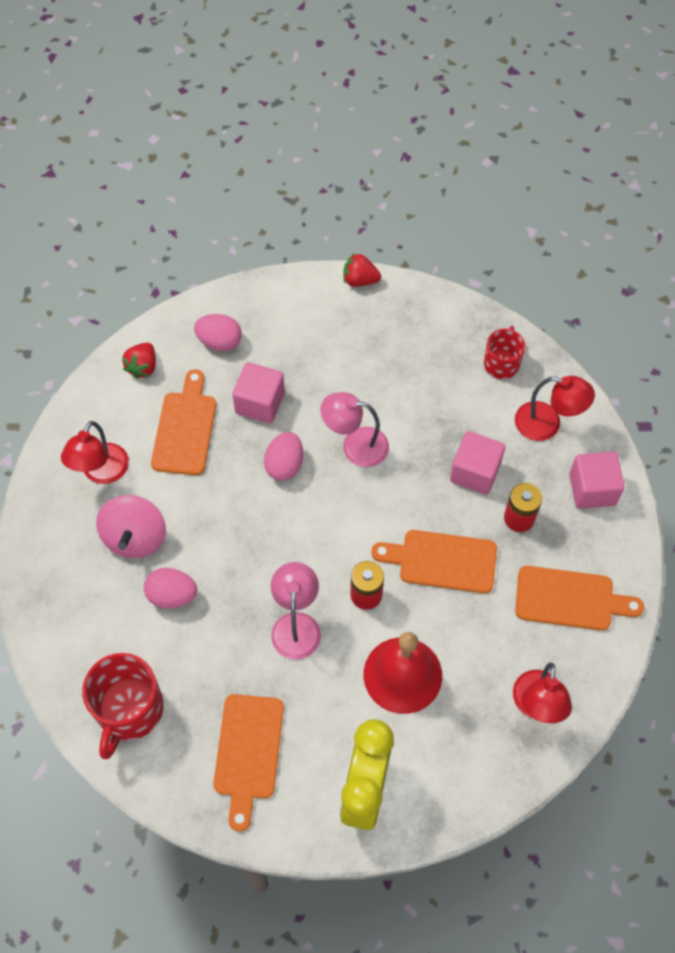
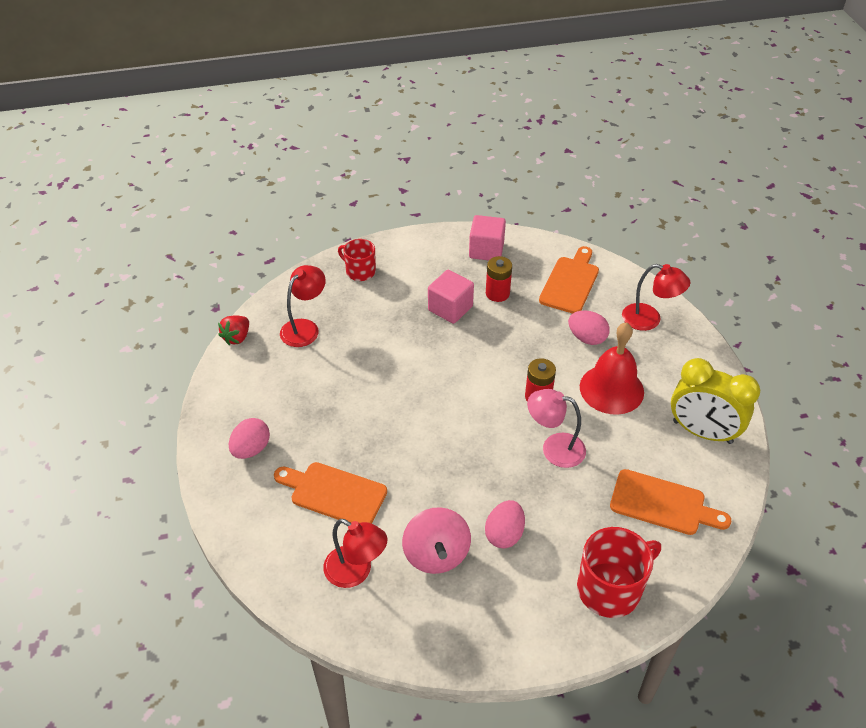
camera: 75 degrees left, 15 degrees down
red mug [82,653,164,759] -> red mug turned 60 degrees counterclockwise [577,527,661,618]
pink spinning top [96,495,166,558] -> pink spinning top turned 60 degrees clockwise [402,507,471,574]
red strawberry [122,342,156,379] -> none
pink cube [232,362,285,423] -> none
pink egg [264,432,303,481] -> pink egg moved to [568,311,610,345]
pink lamp [321,392,389,467] -> none
orange cutting board [371,530,497,593] -> none
red lamp [515,376,595,441] -> red lamp moved to [280,265,326,347]

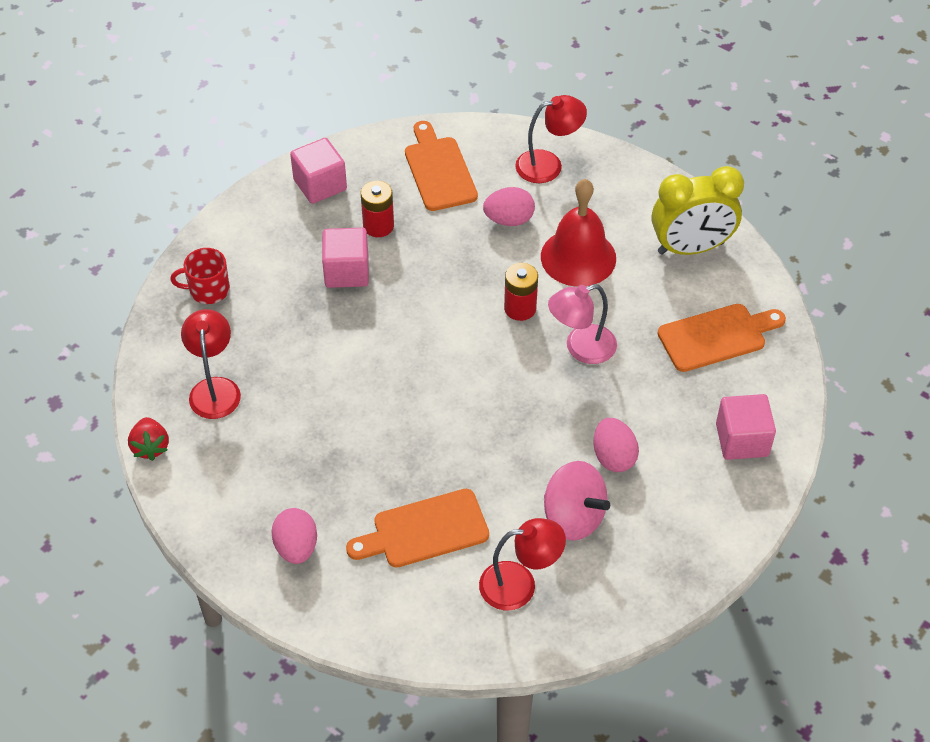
camera: 40 degrees left, 5 degrees up
red mug [577,527,661,618] -> pink cube [716,394,776,460]

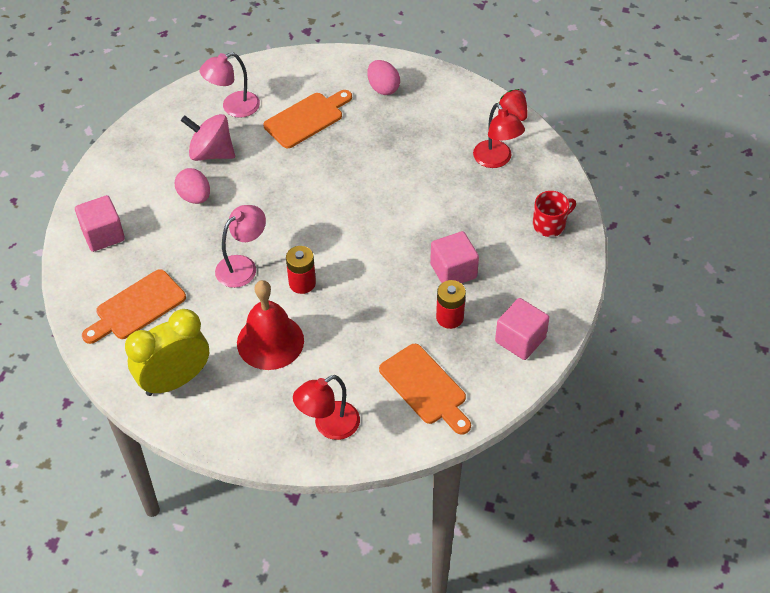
camera: 160 degrees right, 0 degrees up
red lamp [479,518,566,610] -> pink lamp [199,52,260,118]
pink egg [483,187,535,226] -> none

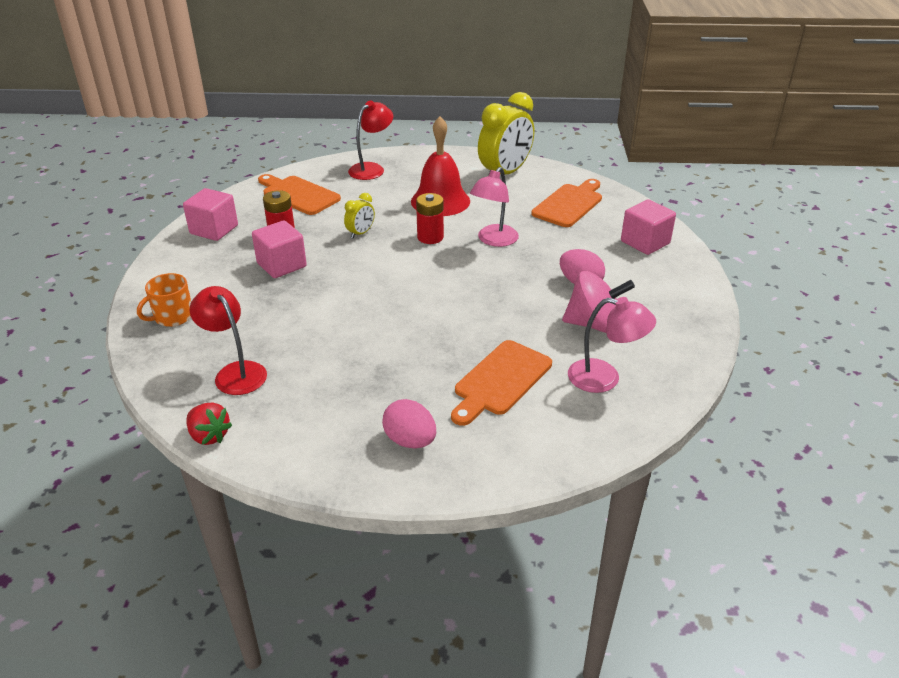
camera: 165 degrees right, 15 degrees down
pink lamp [199,52,260,118] -> pink lamp turned 60 degrees clockwise [568,297,656,393]
red mug [533,191,576,237] -> orange mug [137,273,191,327]
none -> yellow clock [344,193,375,238]

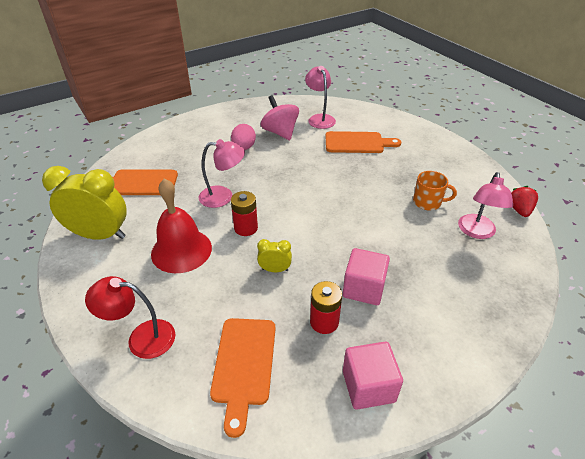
camera: 125 degrees left, 5 degrees up
orange mug [137,273,191,327] -> orange mug moved to [413,171,457,211]
red lamp [190,286,267,395] -> pink lamp [458,172,513,239]
pink egg [382,399,436,448] -> none
pink cube [621,199,676,255] -> none

